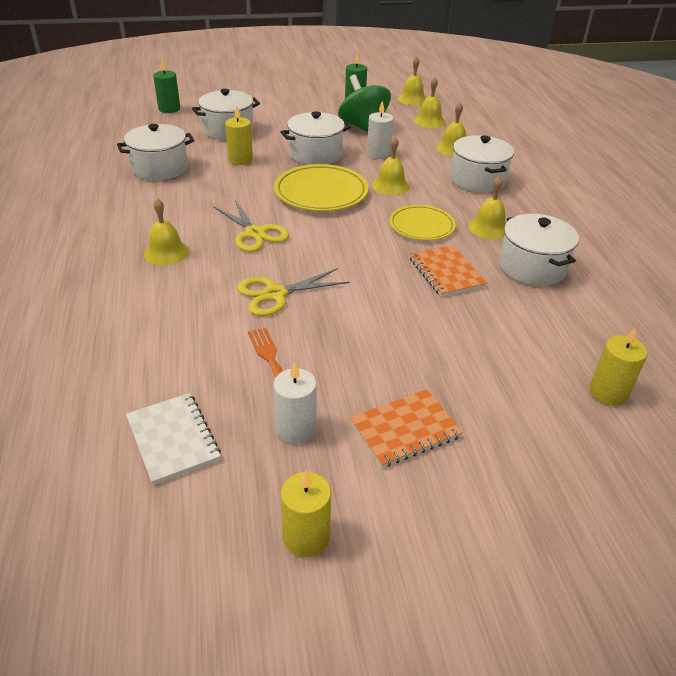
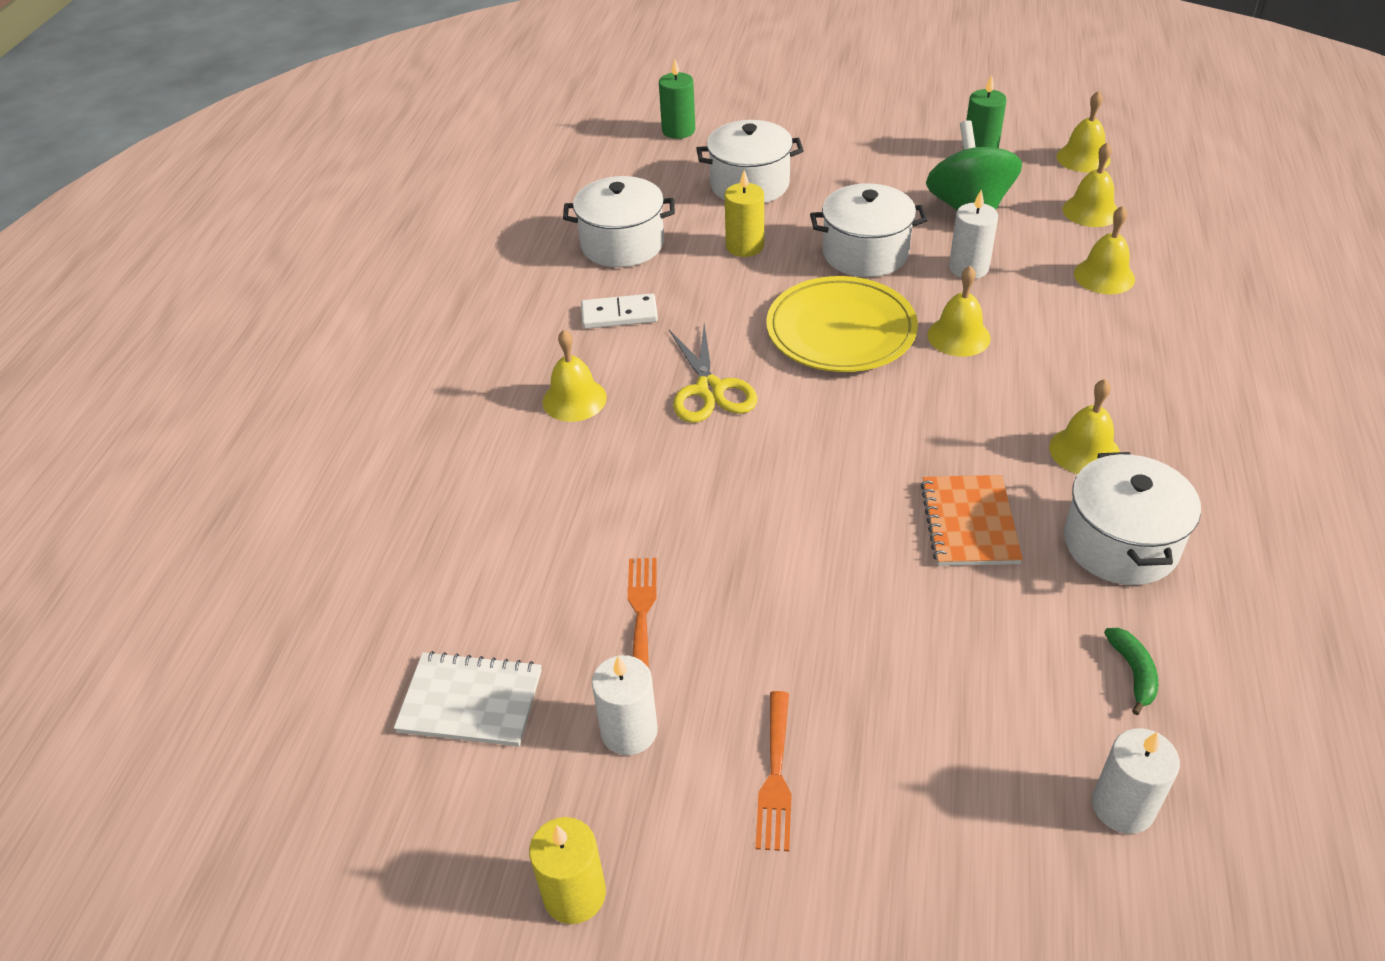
camera: 25 degrees right, 5 degrees up
white notebook [126,393,221,485] -> white notebook turned 75 degrees counterclockwise [394,651,542,746]
yellow scissors [237,268,349,316] -> none
orange notebook [349,389,463,468] -> orange fork [756,691,792,851]
yellow plate [389,205,456,240] -> none
white pot [451,135,514,192] -> none
yellow candle [589,327,648,406] -> white candle [1092,728,1180,834]
none -> white domino [581,293,658,329]
none -> green banana [1104,628,1158,715]

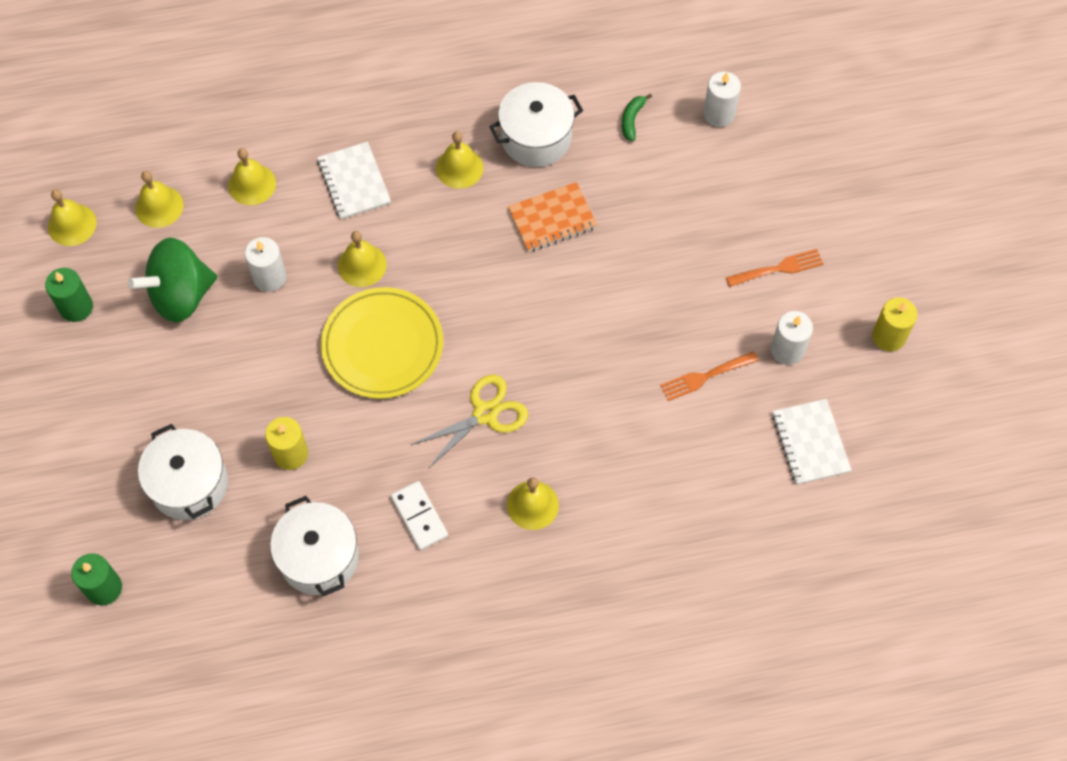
camera: 115 degrees left, 20 degrees up
white pot [810,183,927,277] -> none
green banana [1104,628,1158,715] -> green banana turned 45 degrees counterclockwise [622,94,652,141]
none -> white notebook [317,141,391,220]

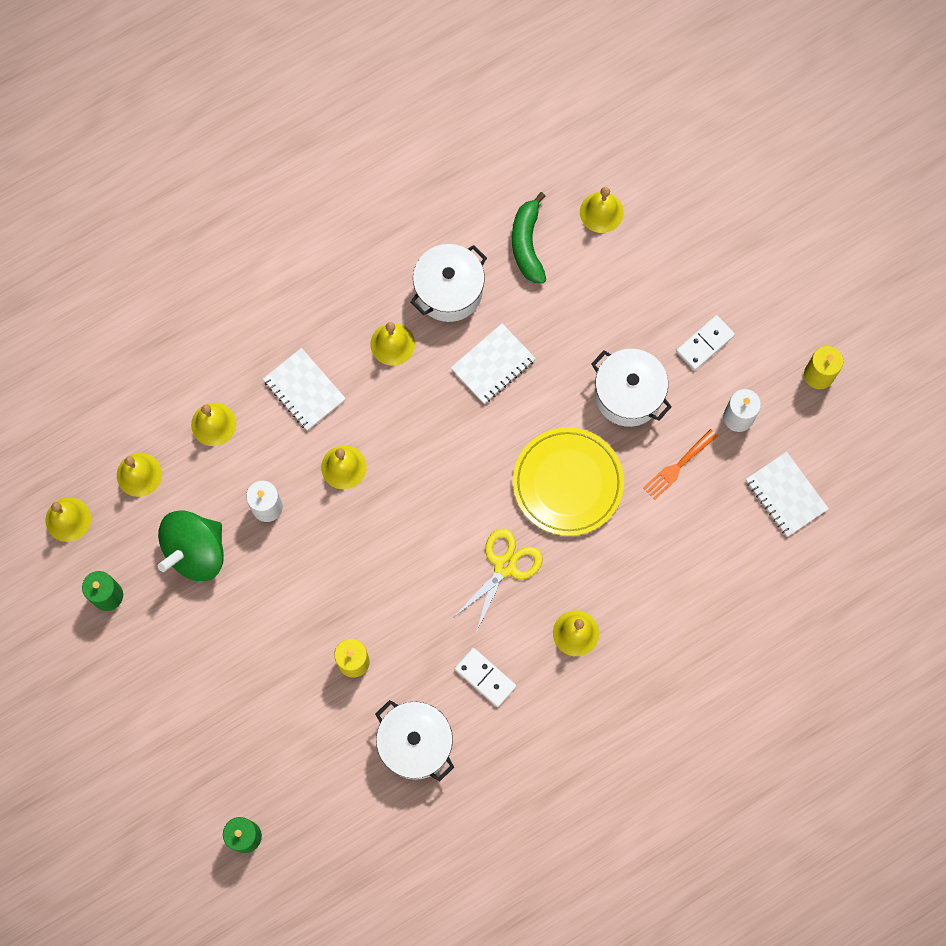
camera: 20 degrees left, 10 degrees up
white pot [138,424,228,520] -> white pot moved to [591,349,672,427]
yellow plate [321,287,443,399] -> yellow plate moved to [513,427,624,536]
orange notebook [508,182,597,252] -> white notebook [451,324,536,404]
green banana [622,94,652,141] -> green banana [512,192,546,284], size x1.76
white candle [703,72,741,127] -> yellow bell [580,187,624,233]
orange fork [726,249,824,287] -> white domino [676,315,735,370]

